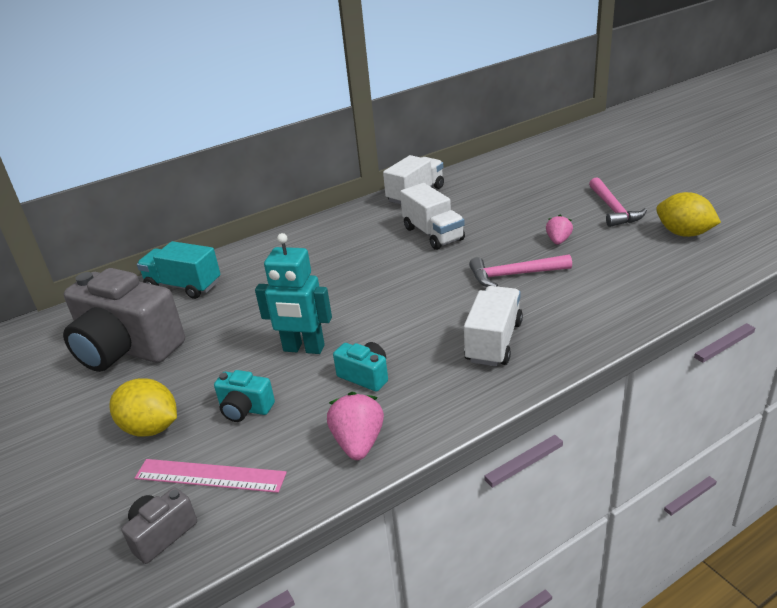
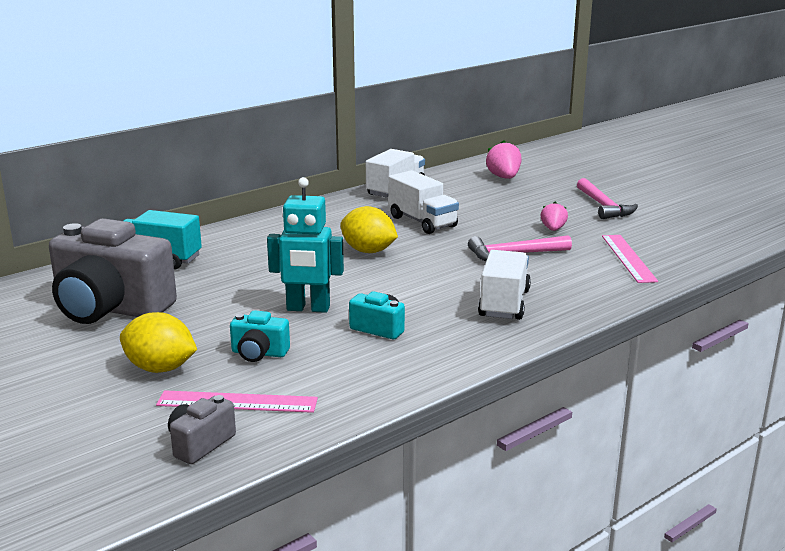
camera: 10 degrees left, 10 degrees down
pink strawberry [327,392,384,460] -> pink strawberry moved to [486,140,521,179]
yellow lemon [656,192,721,237] -> yellow lemon moved to [340,206,398,253]
none -> pink ruler [602,235,658,283]

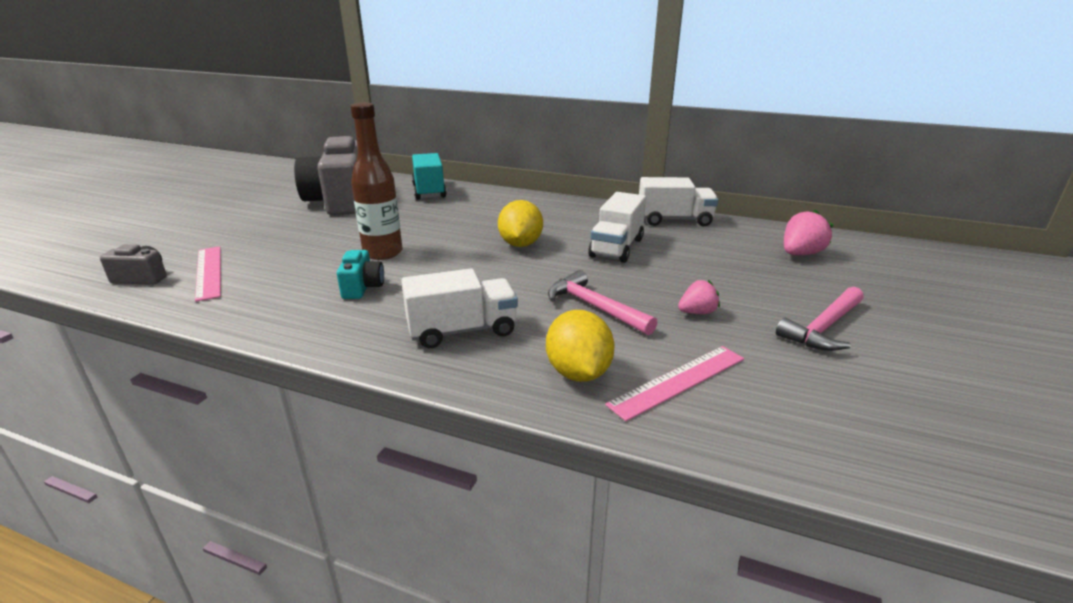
camera: 60 degrees right, 5 degrees up
yellow lemon [120,312,197,373] -> yellow lemon moved to [546,310,615,382]
turquoise camera [230,310,290,362] -> none
turquoise robot [267,177,344,313] -> brown bottle [350,102,403,260]

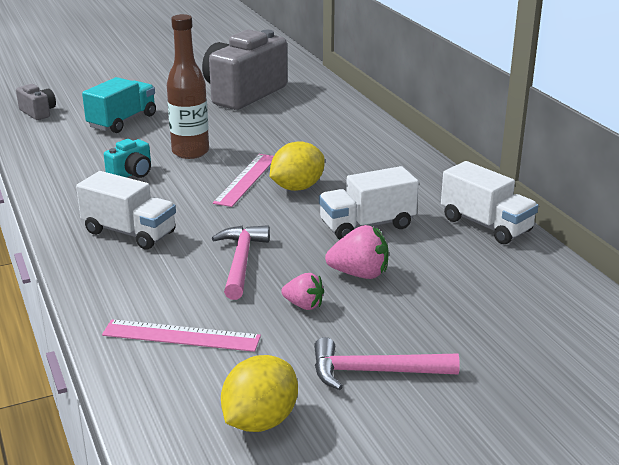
camera: 45 degrees right, 0 degrees up
pink ruler [195,246,221,302] -> pink ruler moved to [213,154,274,207]
turquoise truck [412,153,447,200] -> turquoise truck moved to [82,77,156,133]
yellow lemon [546,310,615,382] -> yellow lemon moved to [221,355,298,432]
pink strawberry [784,210,834,255] -> pink strawberry moved to [325,225,389,279]

